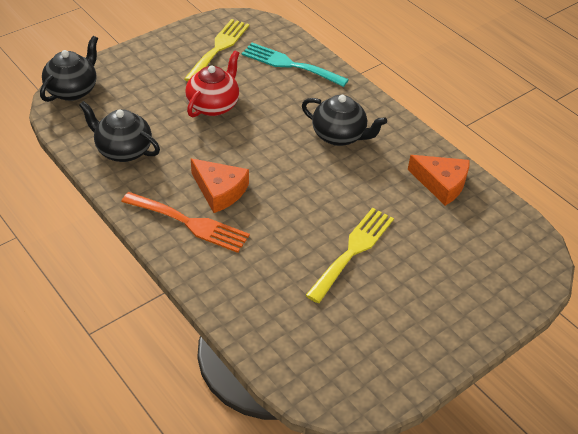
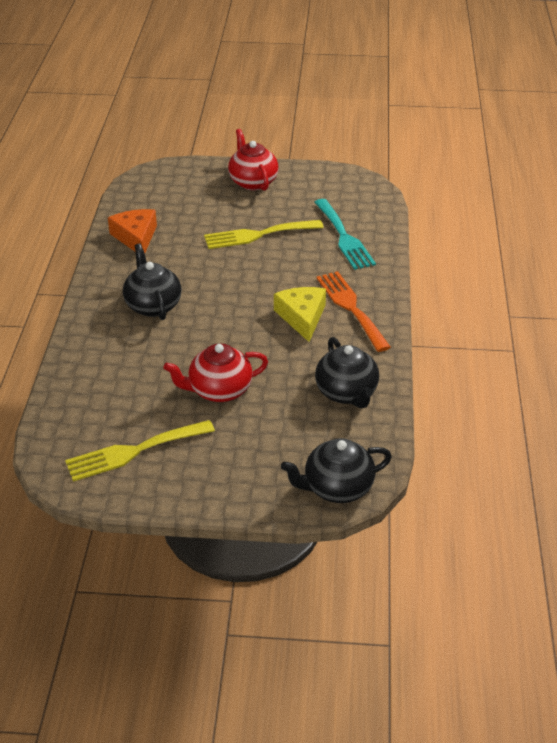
camera: 135 degrees left, 5 degrees down
orange cheese [191,158,249,213] -> yellow cheese [274,287,326,342]
turquoise fork [242,43,349,87] -> turquoise fork moved to [314,199,376,270]
none -> red teapot [228,129,278,191]

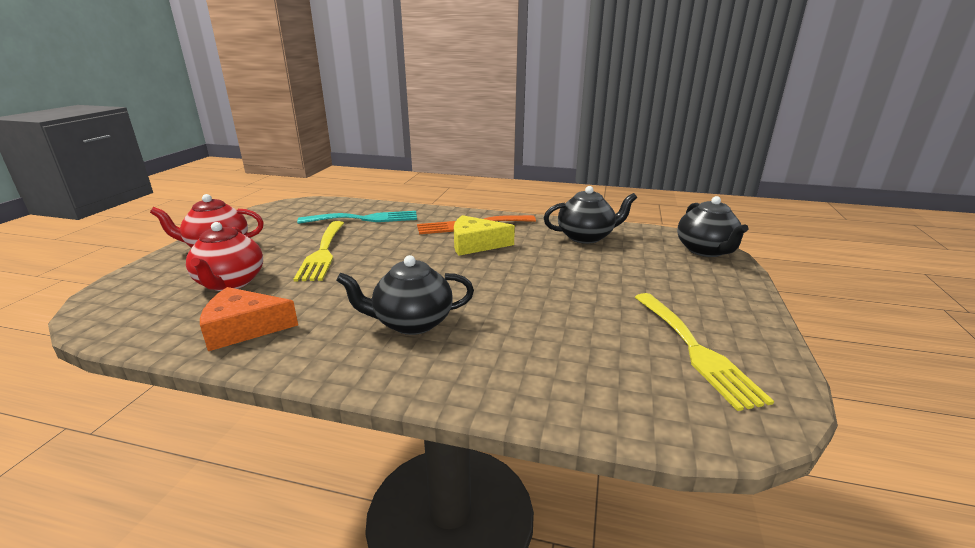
camera: 80 degrees left, 15 degrees down
red teapot [164,343,268,402] -> red teapot moved to [186,222,263,291]

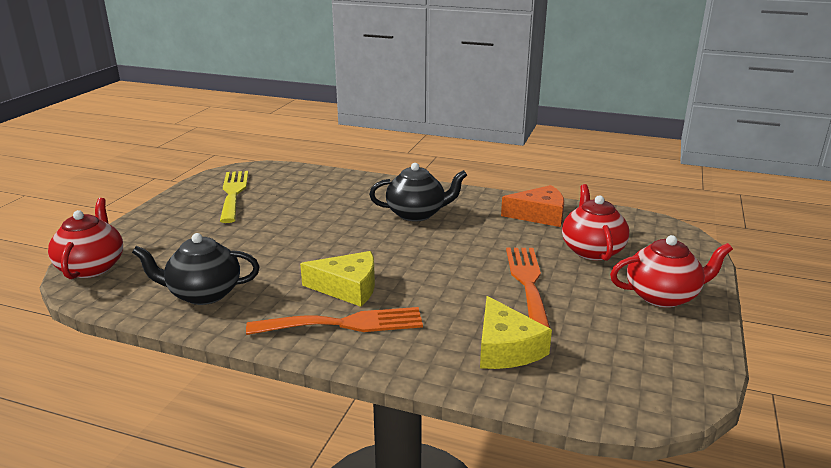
camera: 175 degrees left, 0 degrees up
yellow fork [293,221,344,282] -> orange fork [506,248,550,328]
turquoise fork [297,211,417,224] -> yellow cheese [480,296,552,369]
black teapot [677,196,749,257] -> red teapot [48,198,123,279]

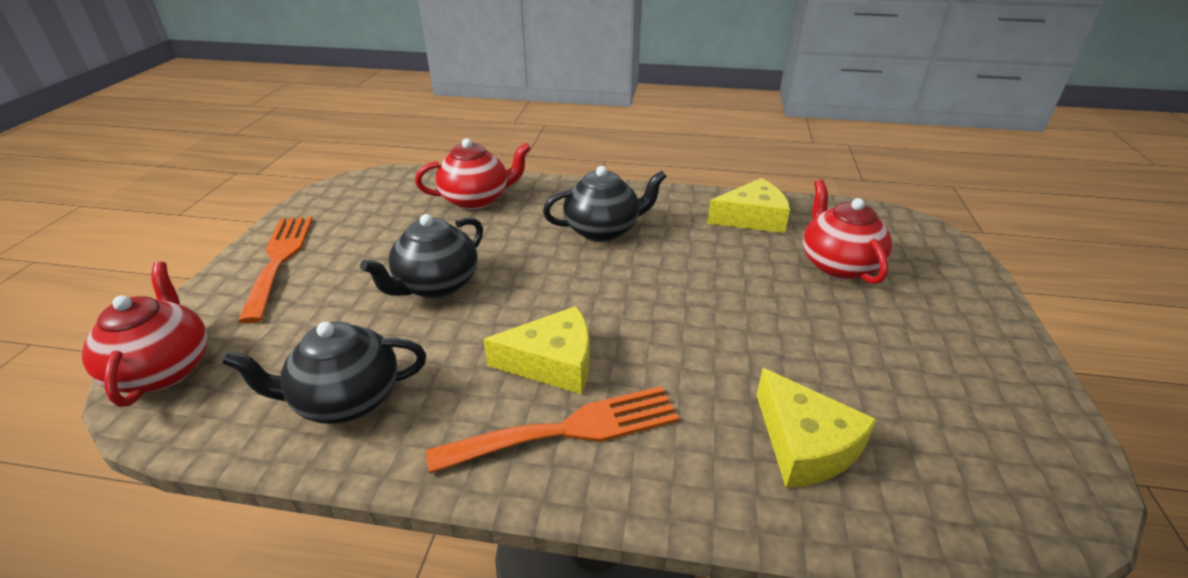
camera: 10 degrees left, 10 degrees up
yellow fork [220,171,248,223] -> none
orange cheese [501,185,564,227] -> yellow cheese [707,178,790,233]
orange fork [506,248,550,328] -> orange fork moved to [238,216,313,324]
red teapot [610,235,733,308] -> red teapot moved to [415,138,531,210]
none -> black teapot [360,214,483,298]

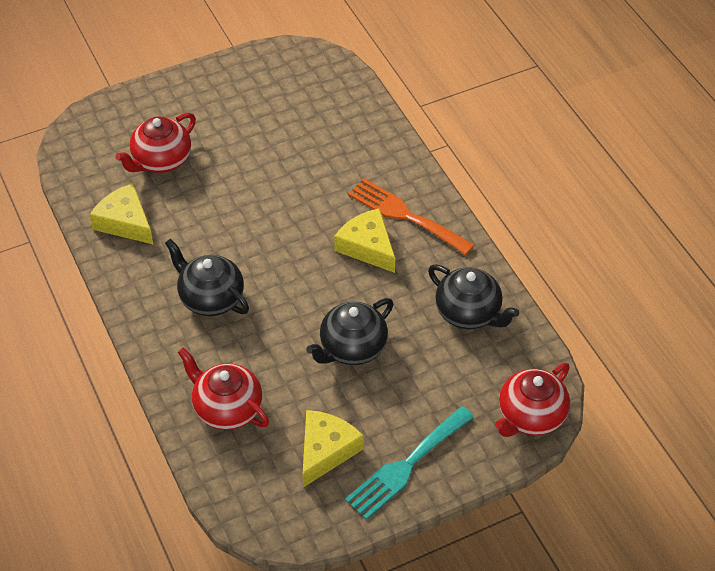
camera: 125 degrees left, 15 degrees up
orange fork [238,216,313,324] -> turquoise fork [345,406,474,520]
black teapot [360,214,483,298] -> black teapot turned 135 degrees clockwise [306,298,393,365]
yellow cheese [757,368,877,488] -> yellow cheese moved to [303,410,364,487]

